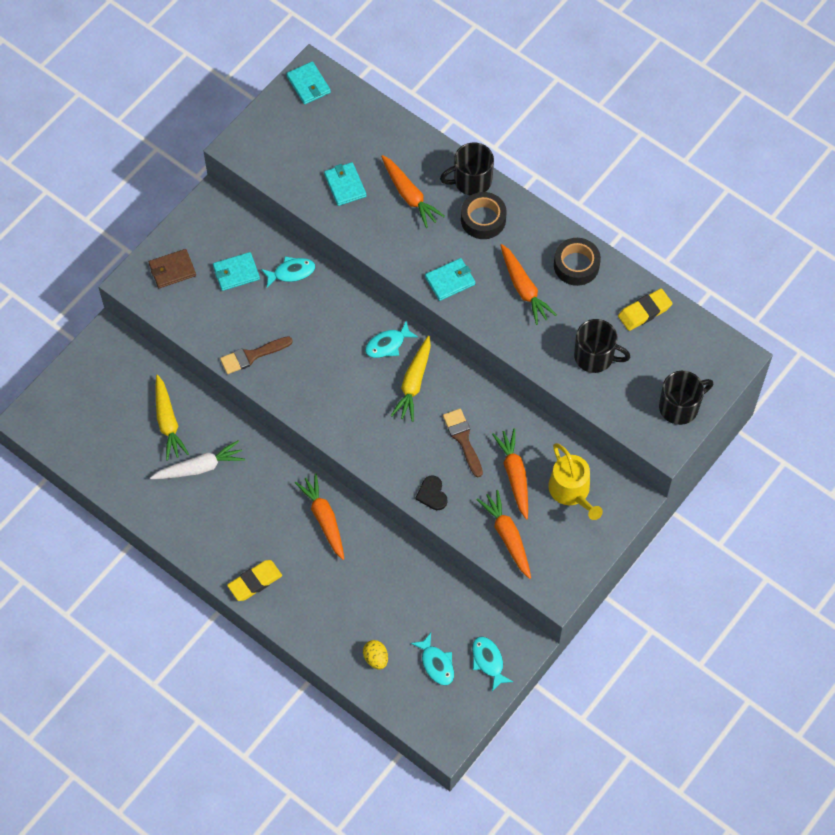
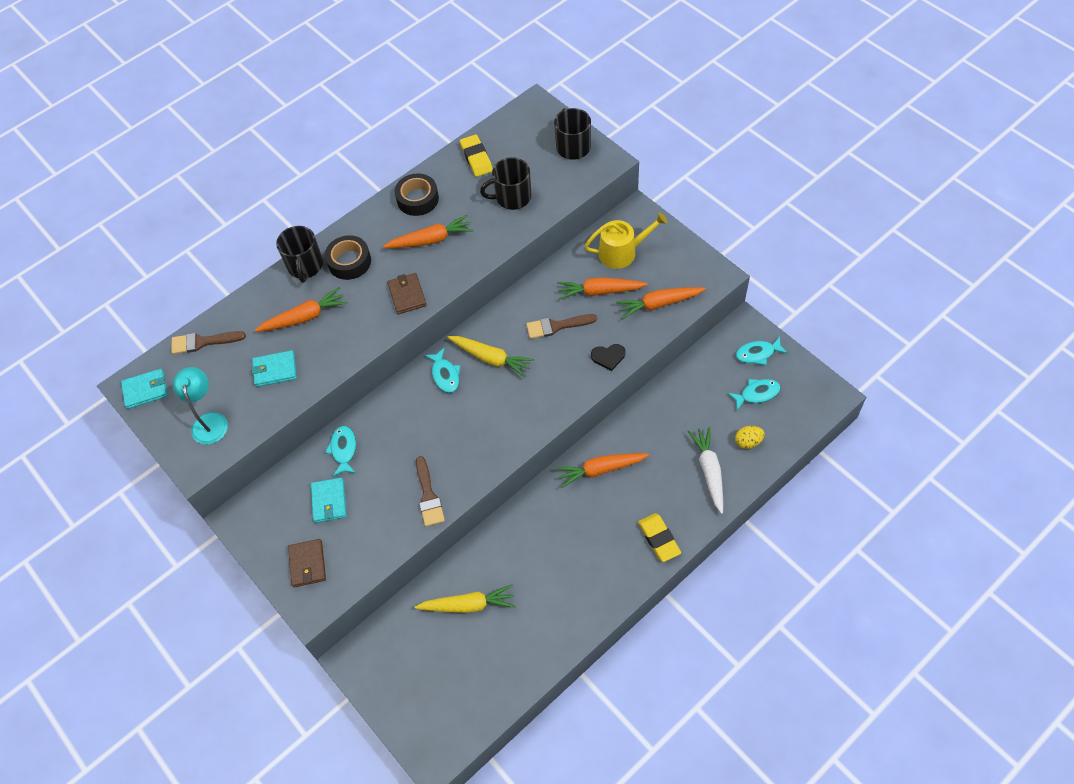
camera: 75 degrees left, 5 degrees down
white carrot [150,440,245,479] -> white carrot moved to [688,427,723,514]
turquoise wallet [425,258,475,301] -> brown wallet [387,273,427,314]
black mug [574,319,630,373] -> black mug turned 135 degrees counterclockwise [480,157,531,210]
none -> brown brush [171,331,246,354]
none -> turquoise lamp [173,367,228,445]

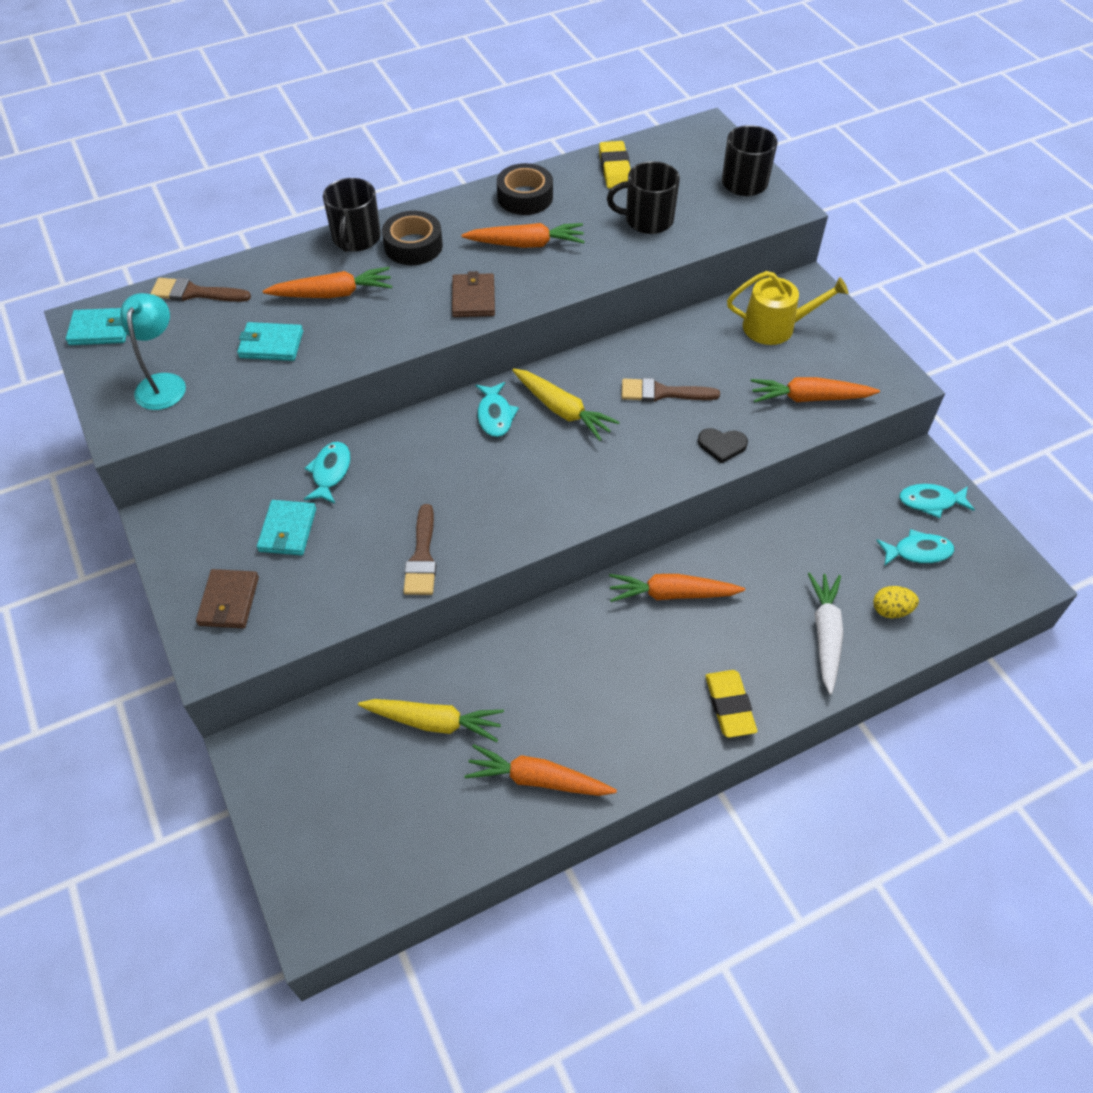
camera: 10 degrees right, 5 degrees down
orange carrot [557,277,648,300] -> orange carrot moved to [464,744,617,796]

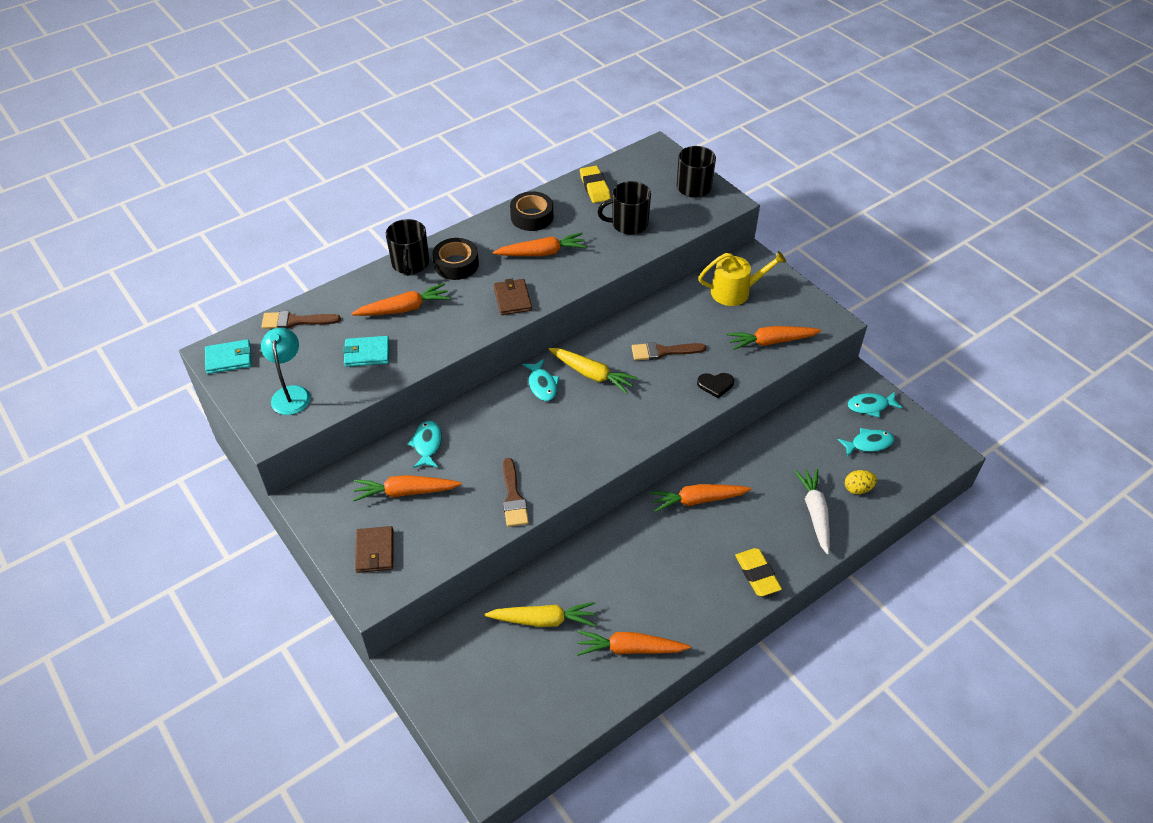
camera: 10 degrees left, 5 degrees down
turquoise wallet [257,500,316,555] -> orange carrot [353,475,462,501]

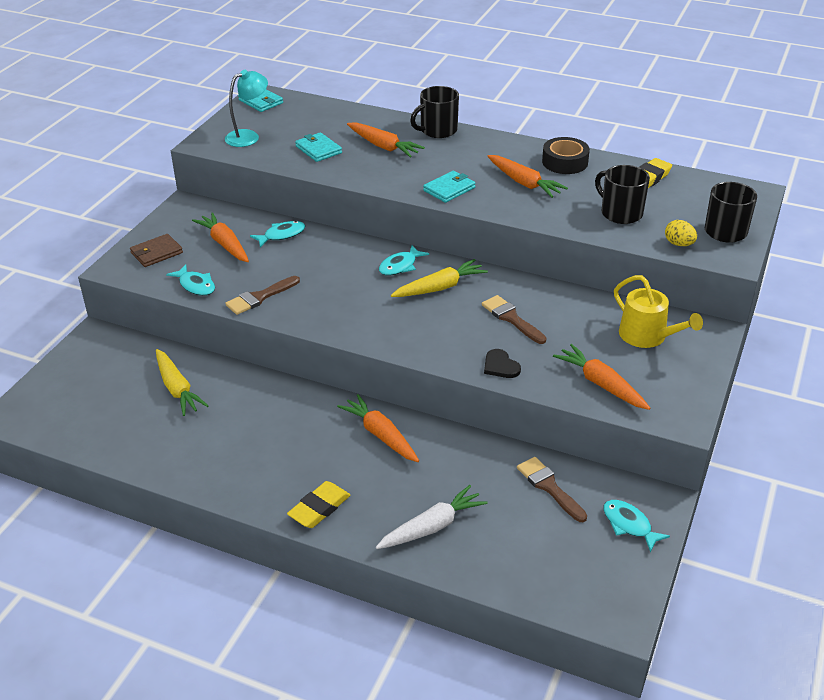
camera: 60 degrees right, 10 degrees down
brown brush [261,311,341,329] -> brown brush moved to [517,457,587,522]
black tape [432,238,479,280] -> none
brown wallet [494,279,532,315] -> turquoise wallet [423,171,476,203]
yellow carrot [548,348,638,394] -> yellow carrot turned 120 degrees counterclockwise [391,259,488,297]
orange carrot [577,630,691,656] -> none
turquoise fish [838,428,894,457] -> turquoise fish moved to [166,264,215,296]
yellow egg [845,470,877,494] -> yellow egg moved to [665,220,697,246]

